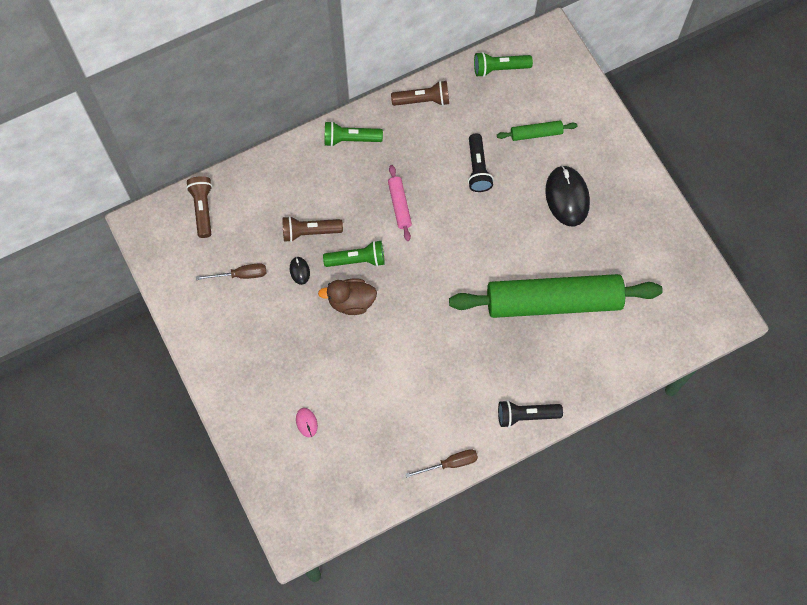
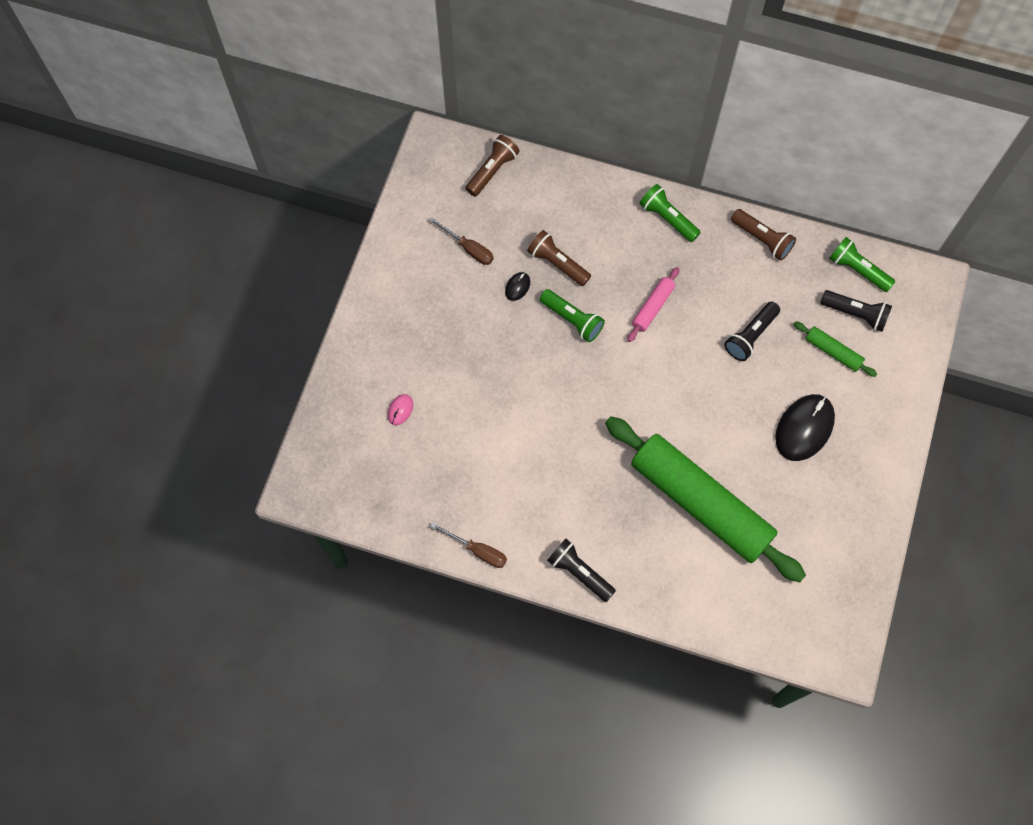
camera: 45 degrees right, 0 degrees up
brown duck [318,279,377,315] -> none
none -> black flashlight [820,290,892,332]

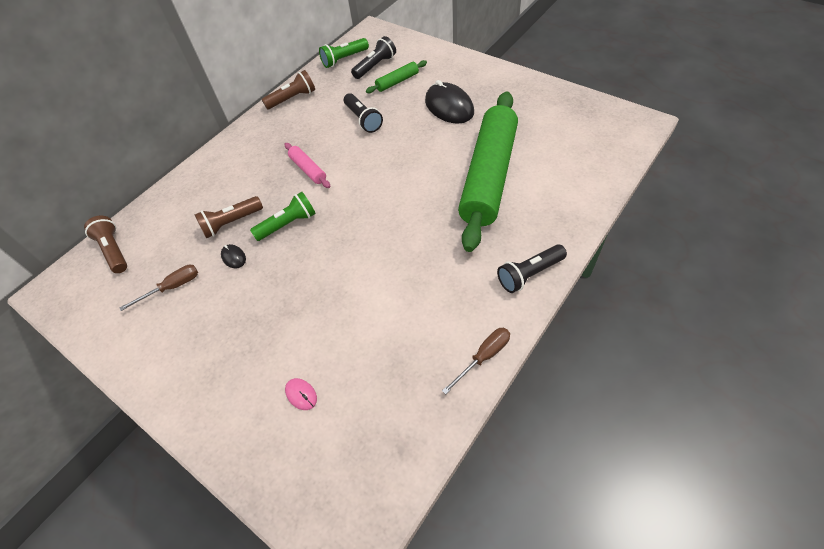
camera: 65 degrees left, 15 degrees down
green rolling pin [605,416,806,582] -> green rolling pin turned 45 degrees counterclockwise [458,91,518,252]
green flashlight [639,184,701,242] -> none

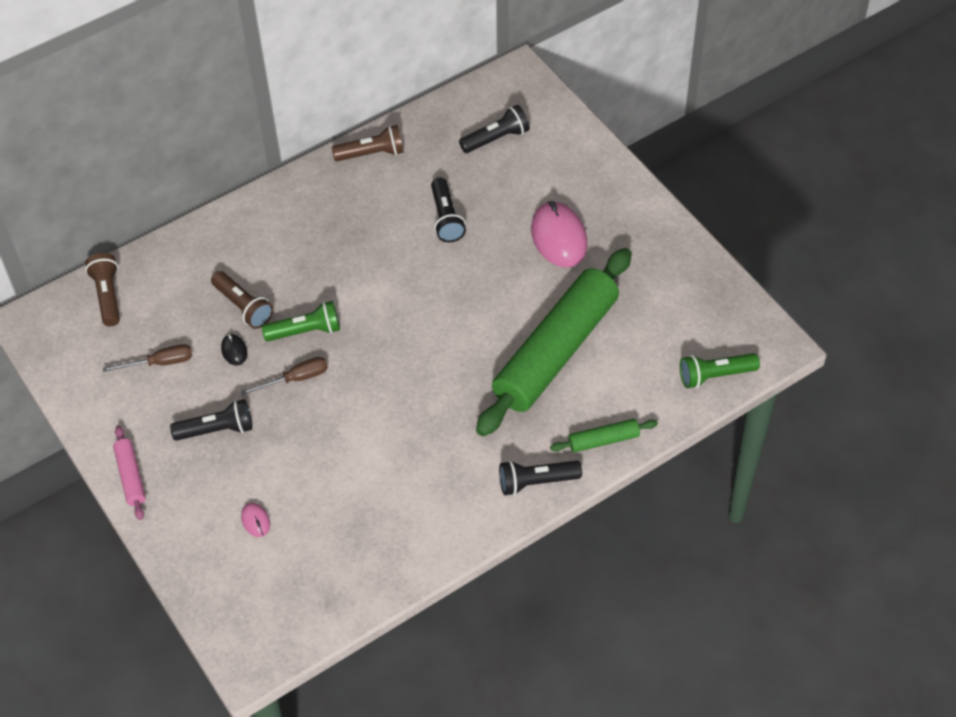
camera: 15 degrees right, 0 degrees up
brown flashlight [195,196,263,238] -> brown flashlight turned 120 degrees counterclockwise [211,271,274,329]
pink rolling pin [285,143,330,188] -> pink rolling pin moved to [113,426,146,520]
green flashlight [319,38,369,68] -> green flashlight moved to [680,353,760,388]
green rolling pin [366,60,427,93] -> green rolling pin moved to [550,419,658,453]
black mouse [425,80,474,124] -> pink mouse [531,201,588,268]
brown screwdriver [442,328,510,394] -> brown screwdriver moved to [241,357,328,396]
none -> black flashlight [170,399,252,441]

